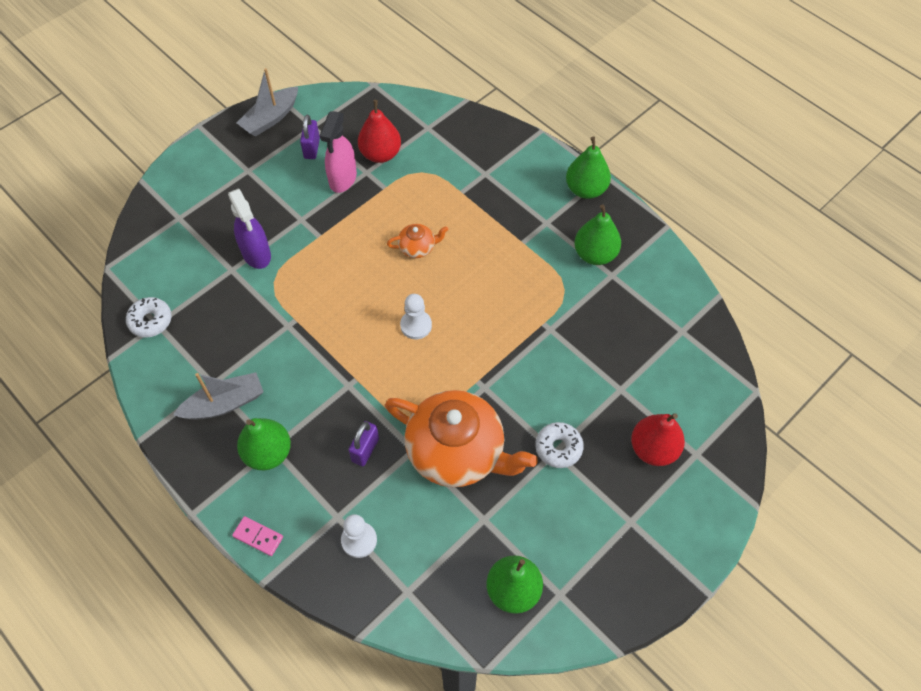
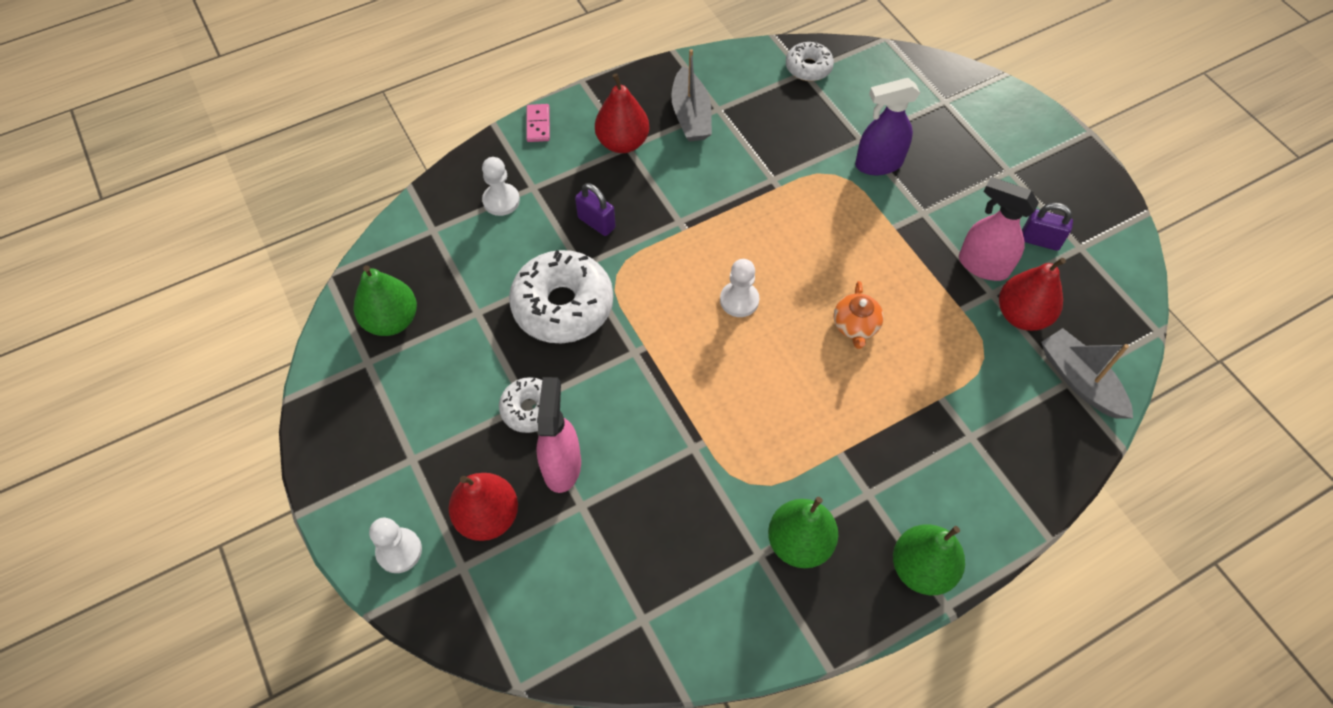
camera: 105 degrees right, 0 degrees up
pink domino [232,516,283,556] -> pink domino turned 45 degrees counterclockwise [526,104,550,142]
grey boat [237,68,298,137] -> grey boat moved to [1041,328,1133,419]
green pear [237,418,291,470] -> red pear [595,73,649,153]
orange teapot [385,390,538,487] -> white donut [509,250,613,343]
none -> white pawn [369,518,422,573]
none -> pink spray bottle [537,377,581,493]

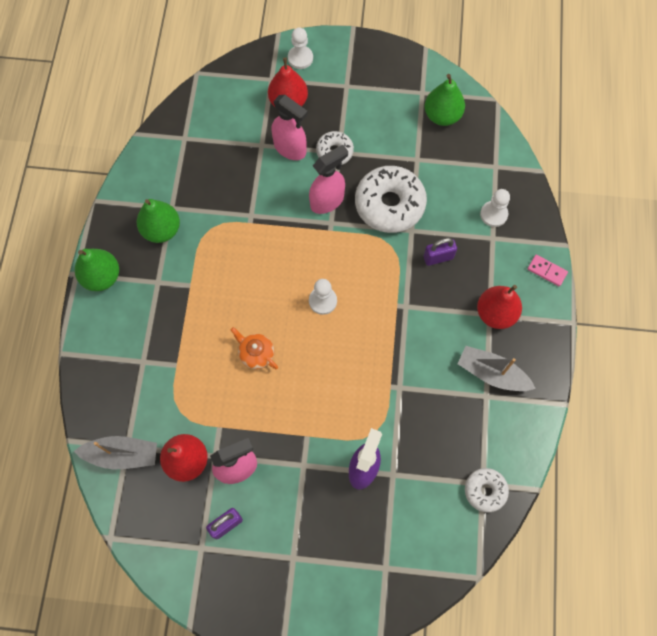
camera: 125 degrees right, 10 degrees up
none -> pink spray bottle [309,145,348,214]

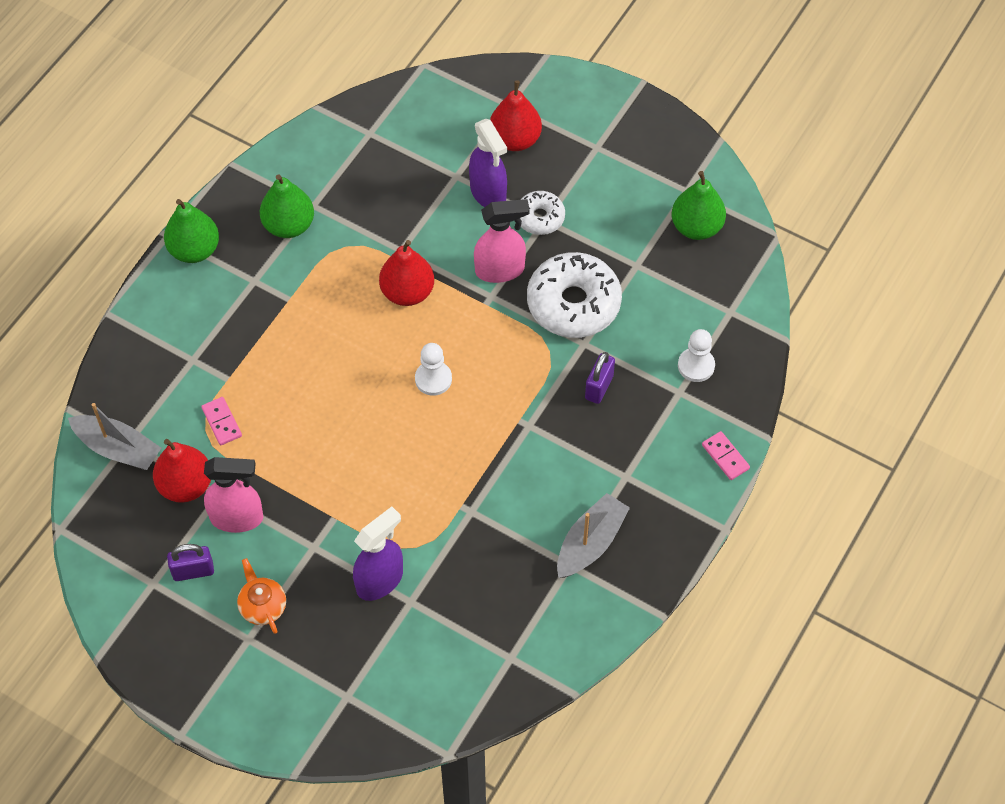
camera: 25 degrees right, 10 degrees down
orange teapot [231,327,278,369] -> orange teapot moved to [237,558,286,634]
pink spray bottle [271,95,308,160] -> purple spray bottle [469,119,507,207]
white pawn [288,28,313,69] -> none
purple padlock [424,238,457,266] -> purple padlock turned 75 degrees counterclockwise [585,352,615,404]
grey boat [458,346,536,391] -> grey boat turned 75 degrees clockwise [557,493,630,578]
white donut [465,468,509,512] -> none
red pear [477,285,522,329] -> red pear moved to [379,240,434,306]
none -> pink domino [201,397,242,445]

